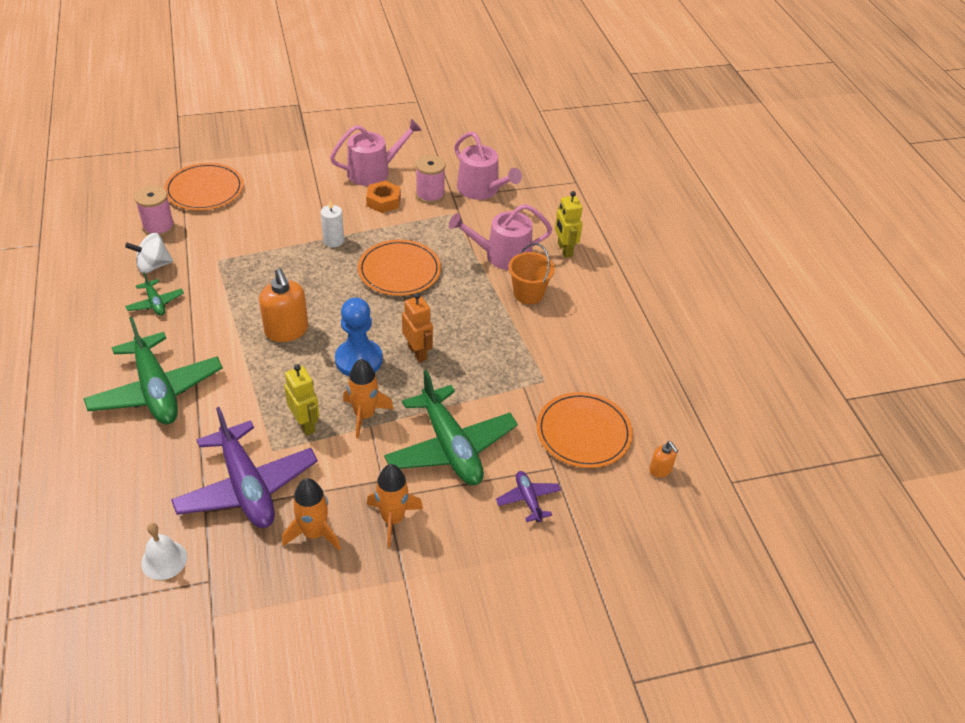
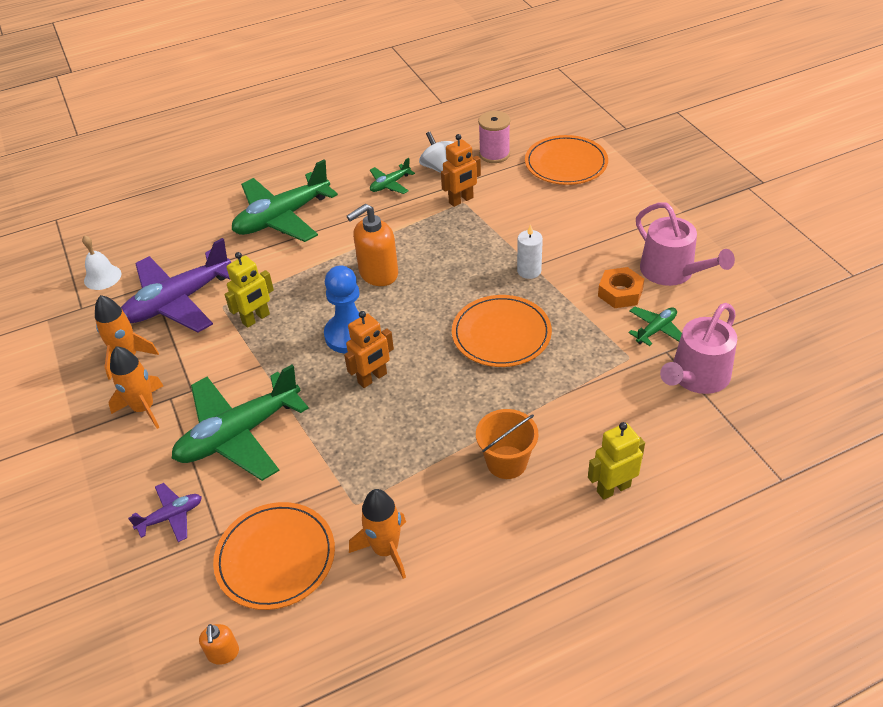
camera: 85 degrees right, 0 degrees up
orange rocket [343,359,394,439] -> orange rocket moved to [349,489,406,579]
pink spool [416,155,446,204] -> green plane [628,307,682,346]
pink watering can [449,204,552,270] -> none
orange soap dispenser [649,441,678,477] -> orange soap dispenser turned 60 degrees counterclockwise [199,624,239,665]
none -> orange robot [441,134,481,207]

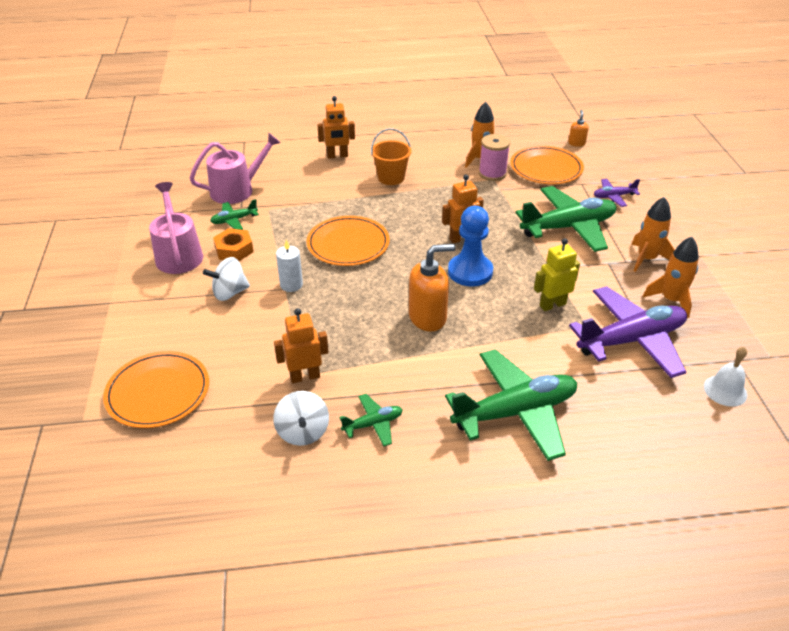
camera: 165 degrees left, 5 degrees down
pink spool [478,111,510,163] -> pink spool moved to [479,134,510,181]
yellow robot [588,422,645,500] -> orange robot [317,96,355,159]
none -> white spinning top [203,257,250,301]

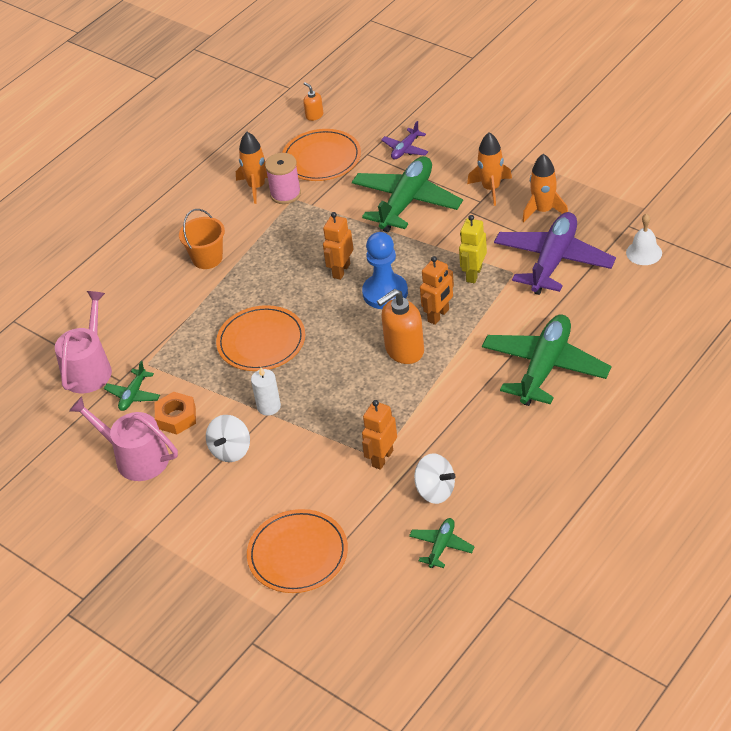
camera: 40 degrees left, 5 degrees up
orange robot [317,96,355,159] -> orange robot moved to [420,256,454,325]
green plane [339,394,403,446] -> green plane moved to [409,518,475,568]
orange soap dispenser [409,244,456,331] -> orange soap dispenser turned 150 degrees counterclockwise [377,289,424,364]

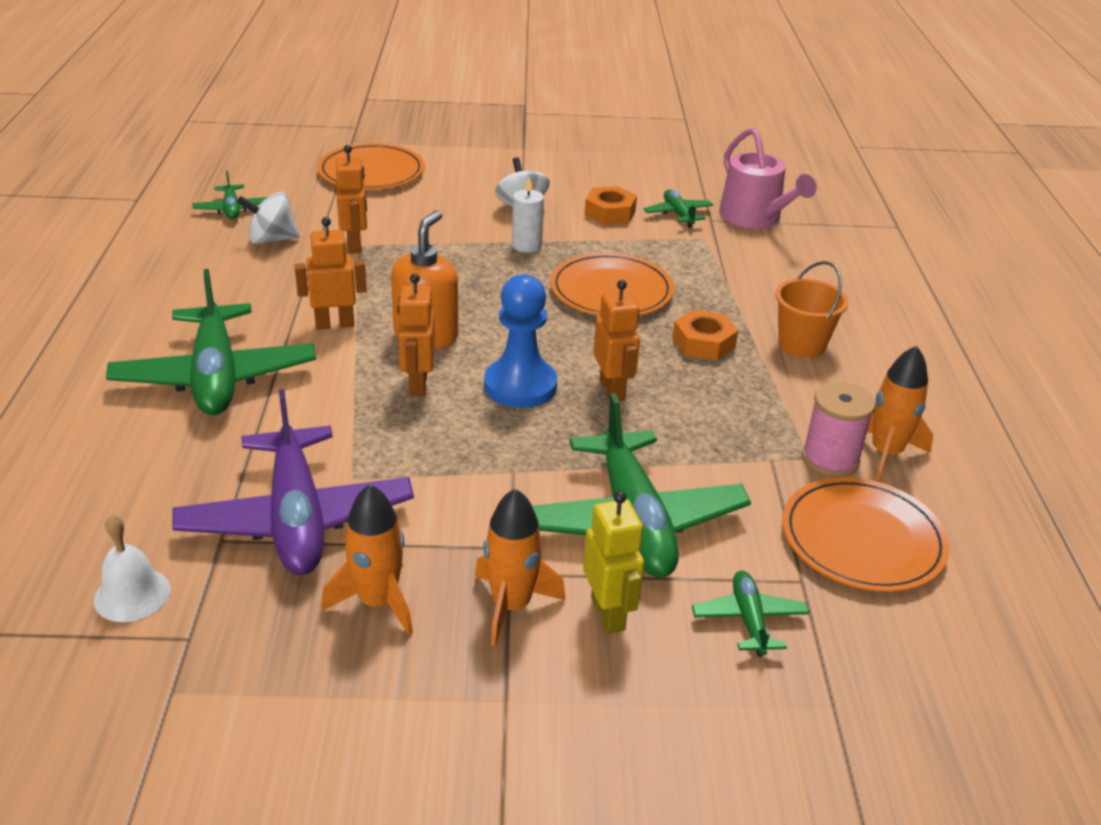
camera: 135 degrees right, 10 degrees down
pink watering can [69,396,178,481] -> none
orange soap dispenser [303,82,323,121] -> none
purple plane [381,121,429,159] -> green plane [692,571,809,657]
yellow robot [459,215,487,283] -> yellow robot moved to [583,491,644,634]
none -> orange robot [295,217,367,330]
none -> orange nut [672,309,738,361]

